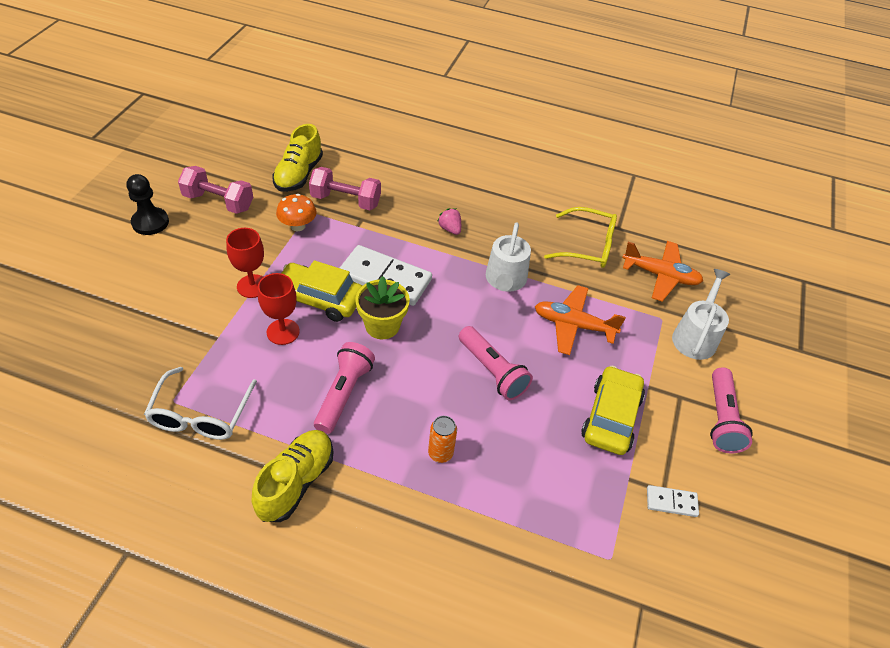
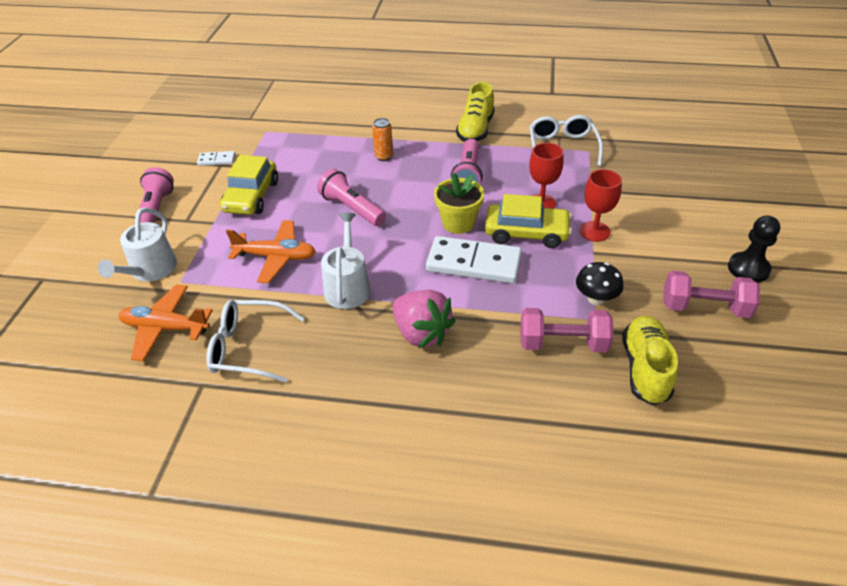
camera: 175 degrees right, 5 degrees down
orange mushroom [276,194,317,231] -> black mushroom [576,262,624,305]
pink strawberry [437,208,461,235] -> pink strawberry [393,290,456,349], size x1.97
yellow glasses [544,207,617,268] -> white glasses [206,300,304,383]

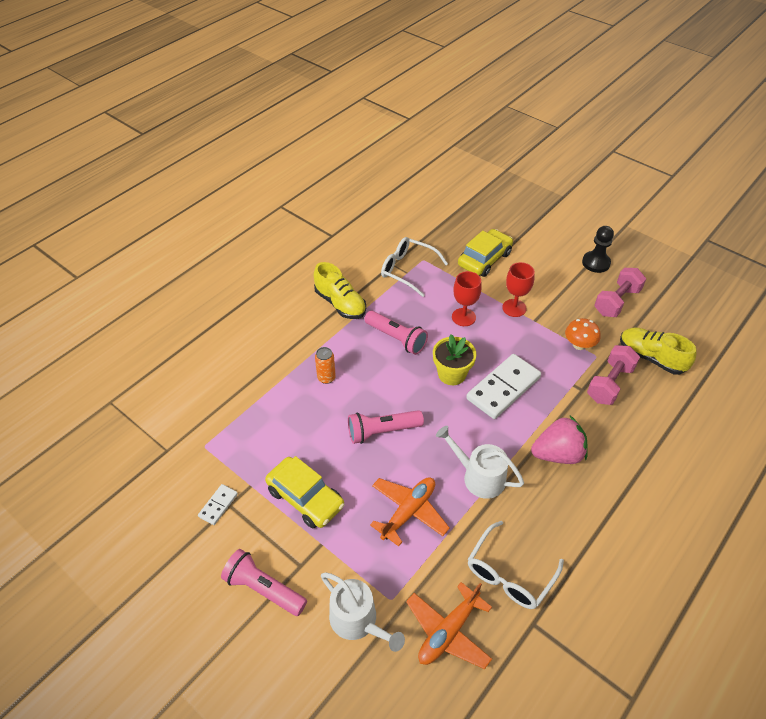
camera: 60 degrees left, 5 degrees up
yellow car [485,194,572,248] -> yellow car moved to [458,229,513,277]
black mushroom [576,262,624,305] -> orange mushroom [565,318,600,350]

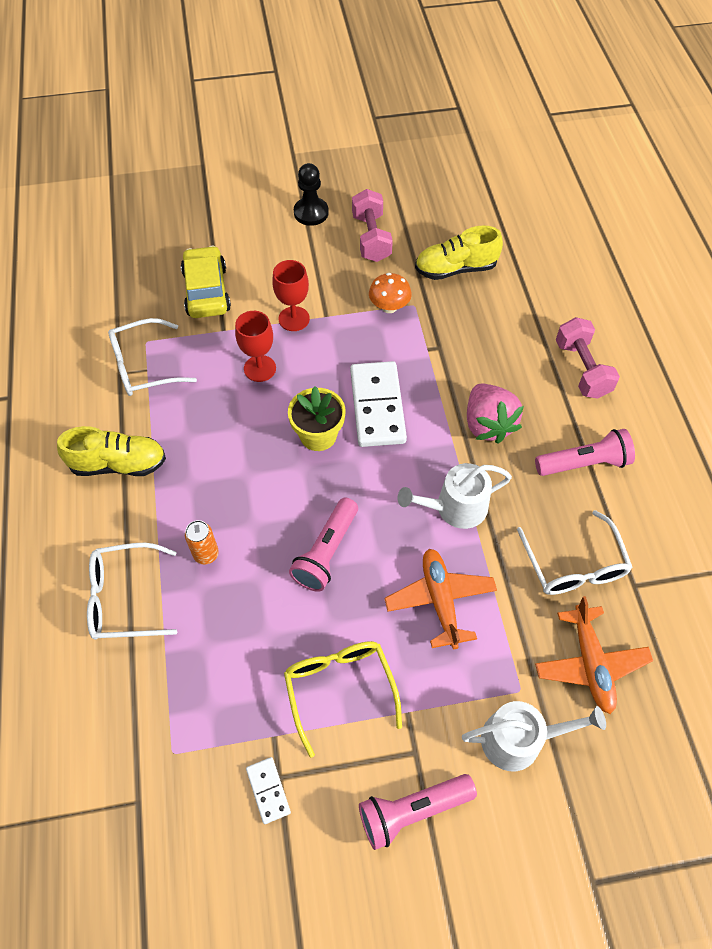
camera: 50 degrees left, 10 degrees up
yellow car [265,456,344,528] -> yellow glasses [284,641,402,758]
pink flashlight [364,311,428,355] -> pink flashlight moved to [535,429,635,476]
pink strawberry [531,416,588,464] -> pink strawberry turned 135 degrees clockwise [467,384,524,444]
pink dumbbell [587,345,640,405] -> pink dumbbell moved to [556,317,620,399]
none -> white glasses [87,543,177,640]

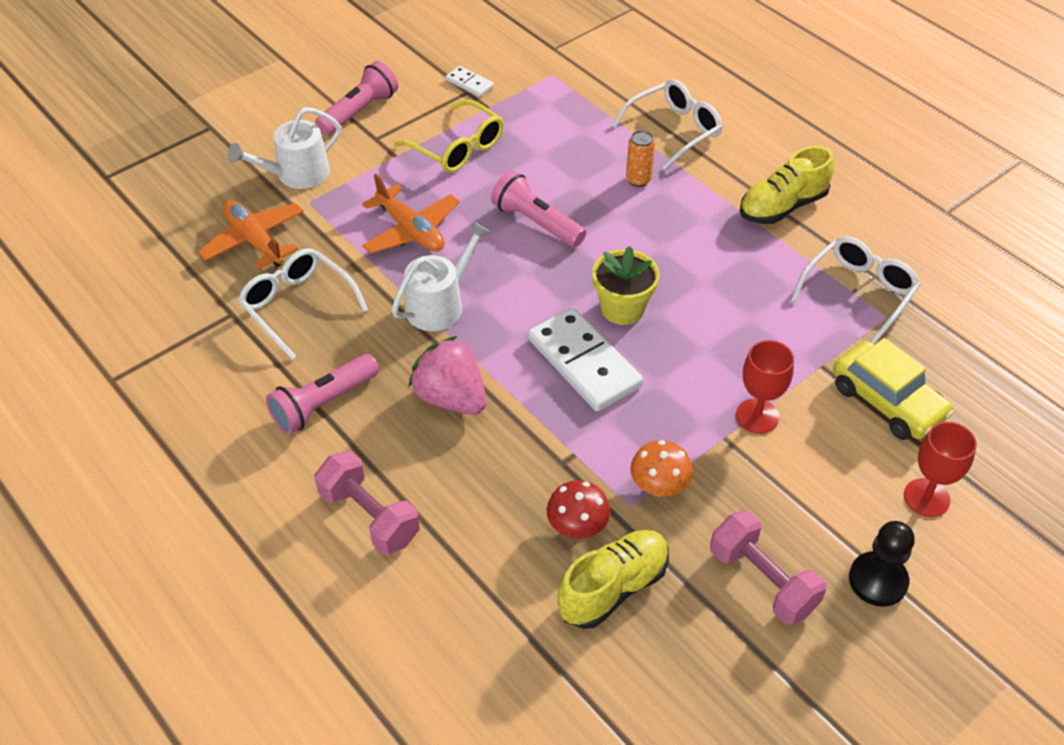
camera: 150 degrees right, 10 degrees down
red goblet [235,311,276,382] -> red goblet moved to [904,421,977,517]
pink flashlight [289,498,358,592] -> pink flashlight turned 45 degrees counterclockwise [491,170,586,247]
none -> red mushroom [547,480,611,539]

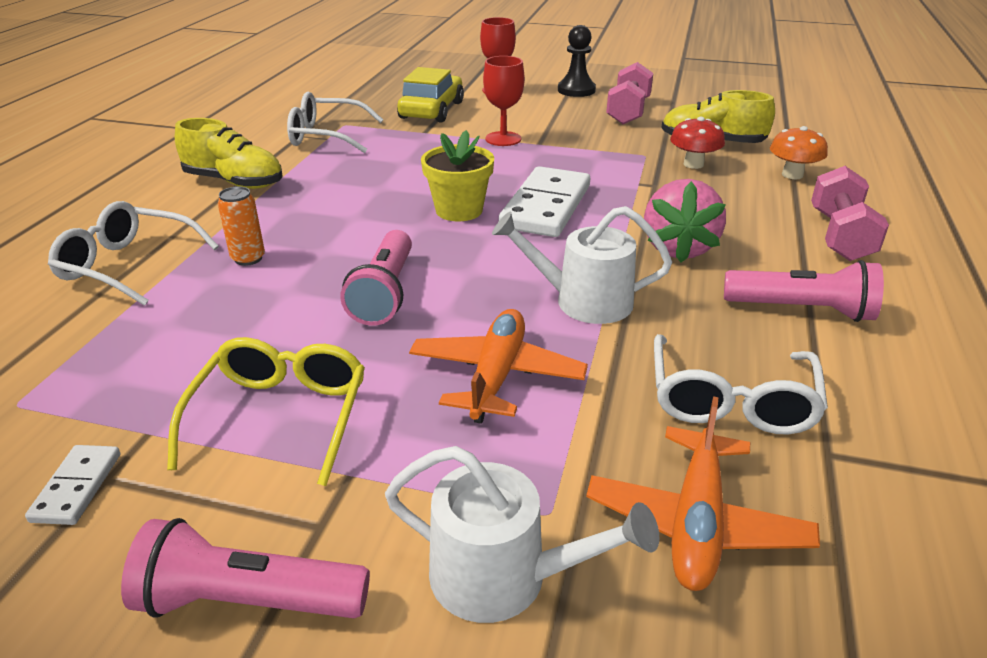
camera: 125 degrees left, 15 degrees down
orange mushroom [630,440,693,496] -> orange mushroom moved to [770,126,828,179]

